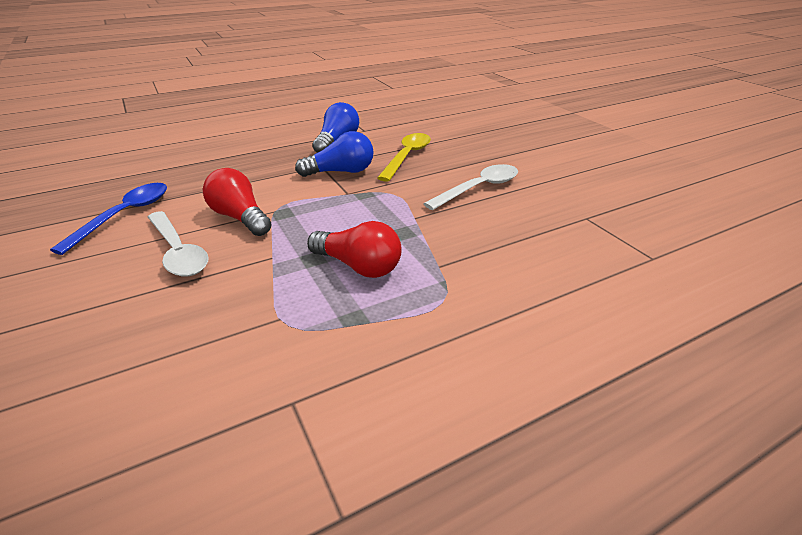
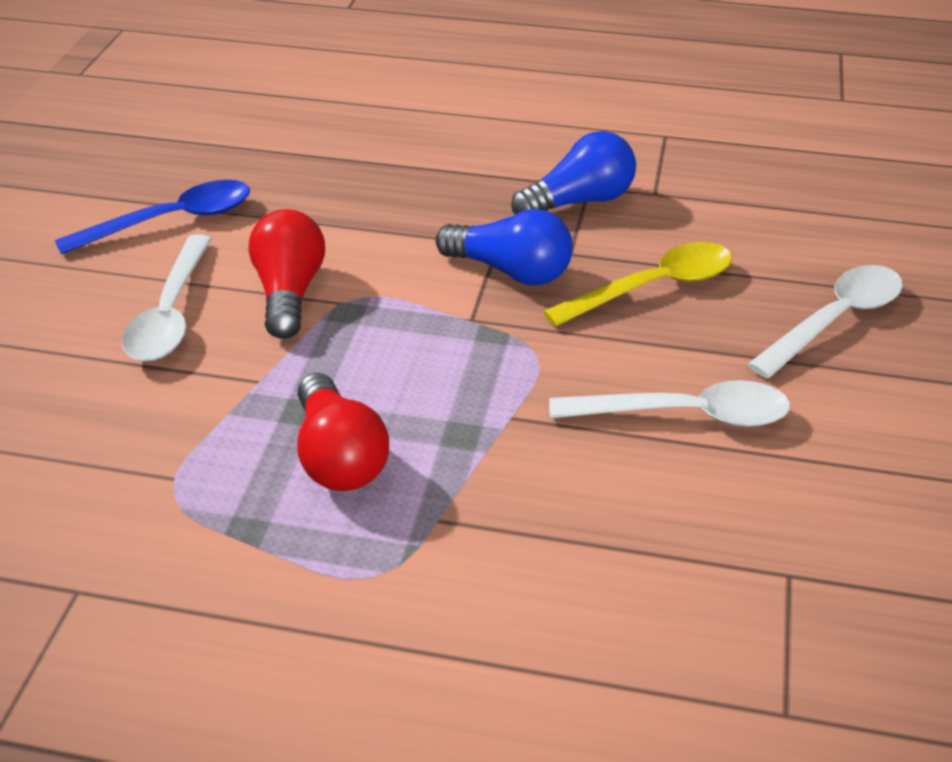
camera: 40 degrees right, 5 degrees up
none -> white spoon [747,265,903,378]

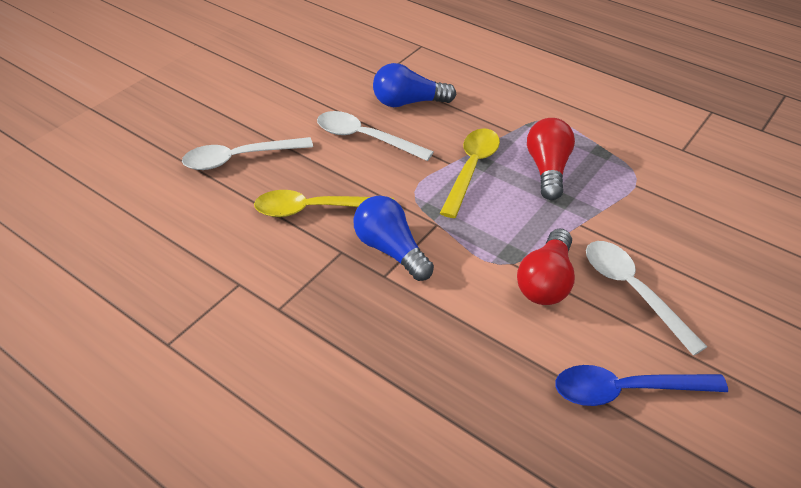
camera: 155 degrees left, 5 degrees up
white spoon [122,234,212,362] -> white spoon turned 60 degrees counterclockwise [586,241,707,356]
blue light bulb [511,131,636,215] -> blue light bulb moved to [373,63,456,107]
none -> yellow spoon [440,128,500,218]

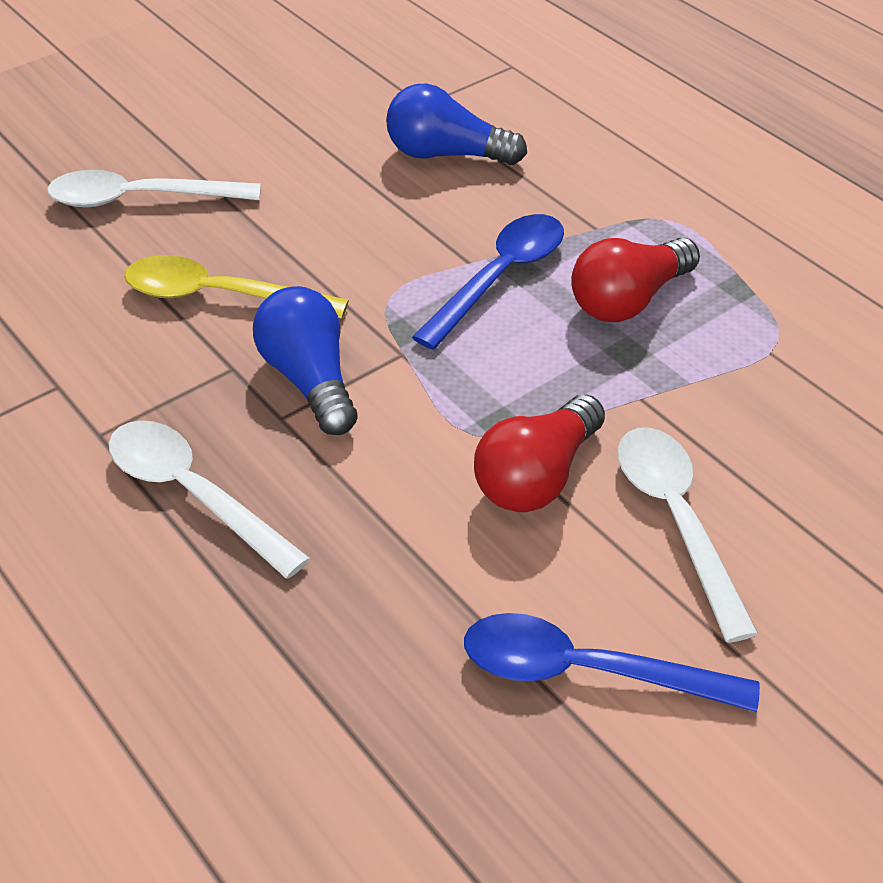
camera: 15 degrees right, 0 degrees up
white spoon [317,111,434,161] -> white spoon moved to [109,420,310,579]
yellow spoon [440,128,500,218] -> blue spoon [412,214,564,350]
red light bulb [527,118,575,200] -> red light bulb turned 150 degrees counterclockwise [571,237,700,322]

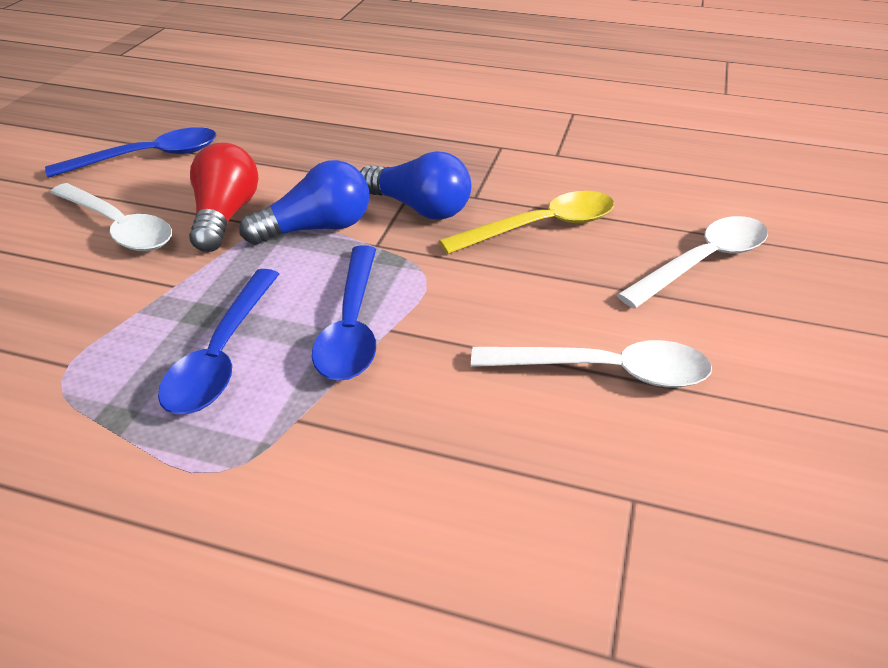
camera: 145 degrees right, 5 degrees down
white spoon [109,420,310,579] -> white spoon moved to [471,340,712,388]
blue light bulb [386,84,527,165] -> blue light bulb moved to [239,160,369,244]
red light bulb [571,237,700,322] -> blue spoon [158,269,279,414]

